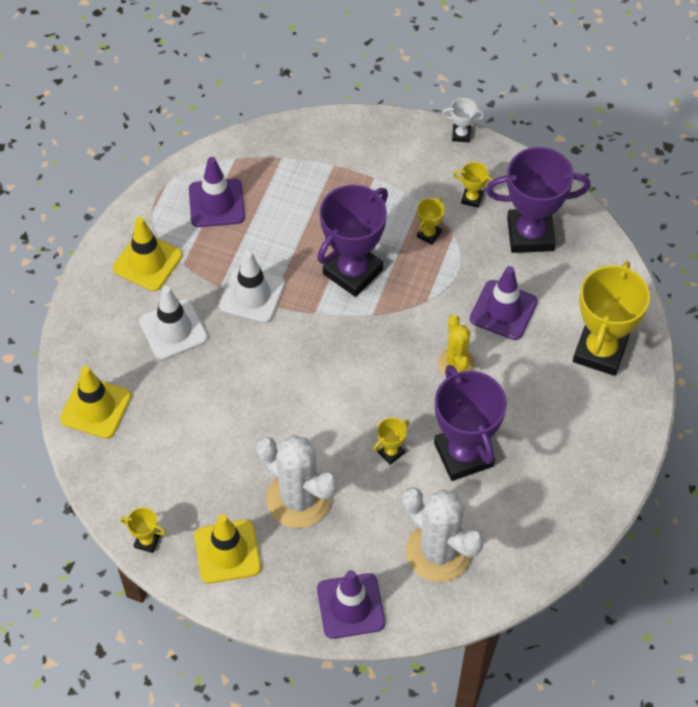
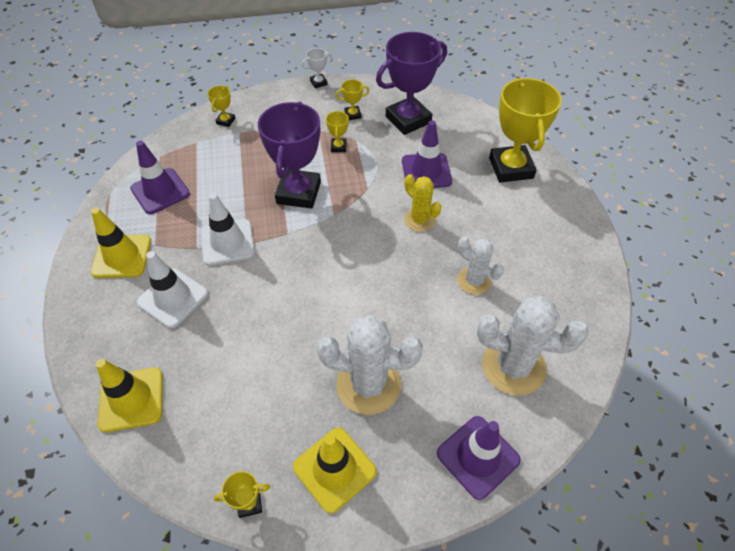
camera: 30 degrees left, 5 degrees down
yellow trophy [374,418,410,465] -> yellow trophy moved to [207,86,235,127]
purple trophy [434,365,507,481] -> white cactus [457,237,504,295]

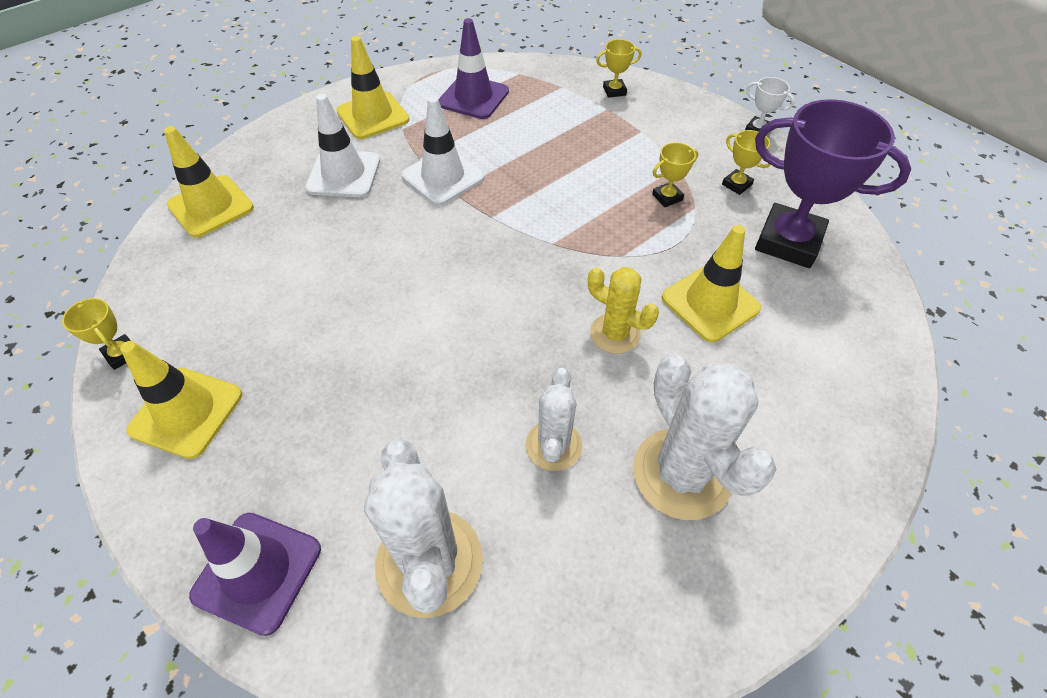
camera: 60 degrees right, 0 degrees up
purple trophy [258,102,321,209] -> none
white cactus [317,315,423,415] -> white cactus moved to [633,354,776,520]
purple traffic cone [402,120,452,188] -> yellow traffic cone [662,225,761,342]
yellow cactus [404,174,441,232] -> yellow cactus turned 75 degrees counterclockwise [588,267,659,354]
yellow trophy [489,78,562,182] -> none

